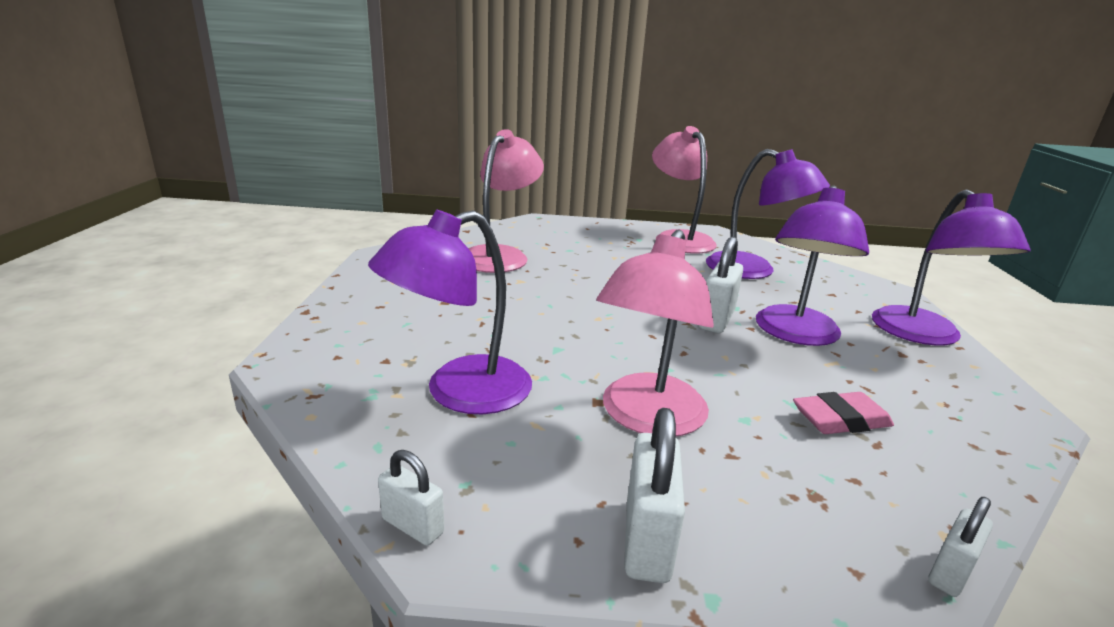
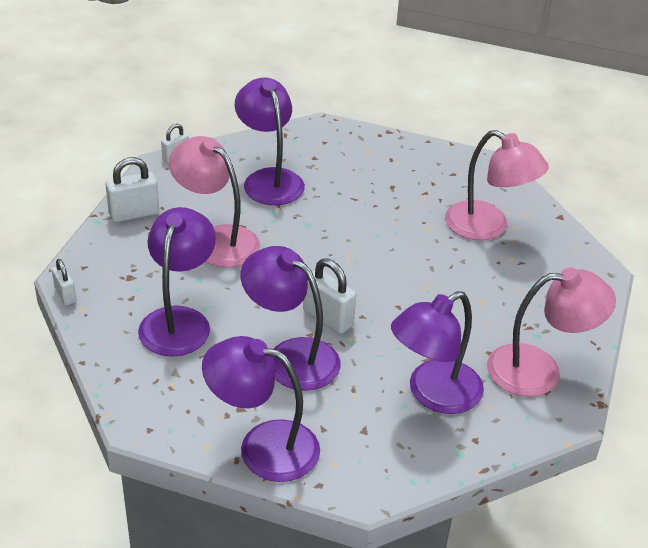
camera: 105 degrees right, 15 degrees up
white padlock [624,408,685,583] -> white padlock turned 45 degrees counterclockwise [106,157,159,222]
pink eraser [793,392,894,434] -> purple lamp [138,207,216,357]

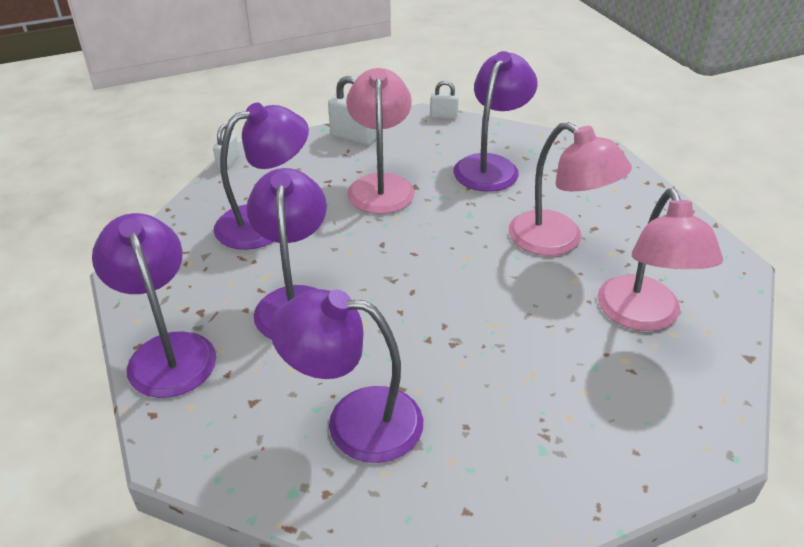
camera: 50 degrees right, 0 degrees up
white padlock [303,258,356,334] -> none
pink lamp [487,268,616,397] -> pink lamp moved to [509,122,632,256]

